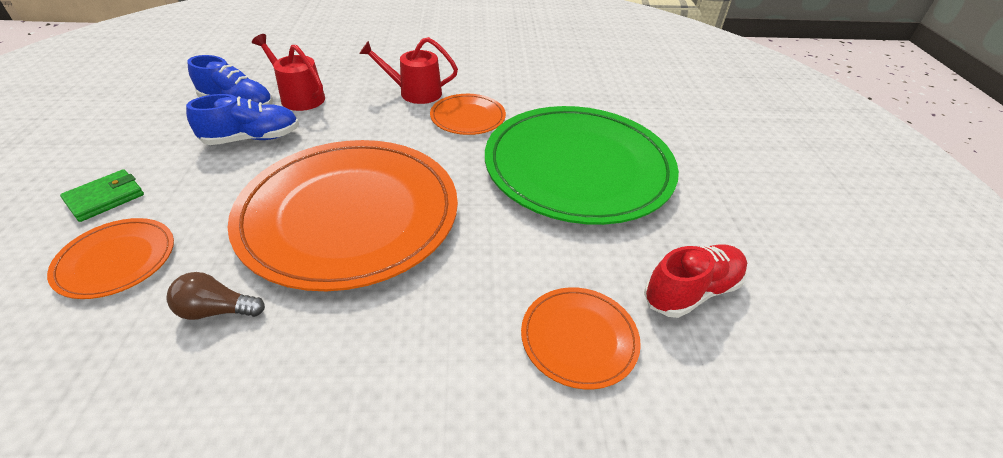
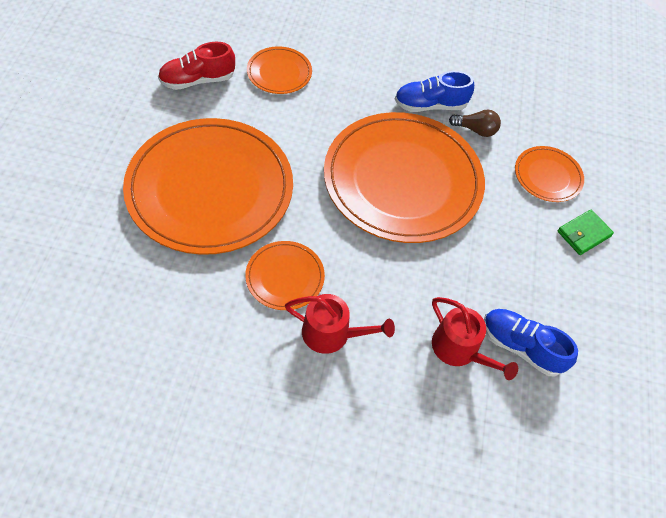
camera: 170 degrees left, 15 degrees up
blue shoe [186,94,299,145] -> blue shoe moved to [395,71,474,112]
green plate [485,106,679,225] -> orange plate [123,118,293,255]

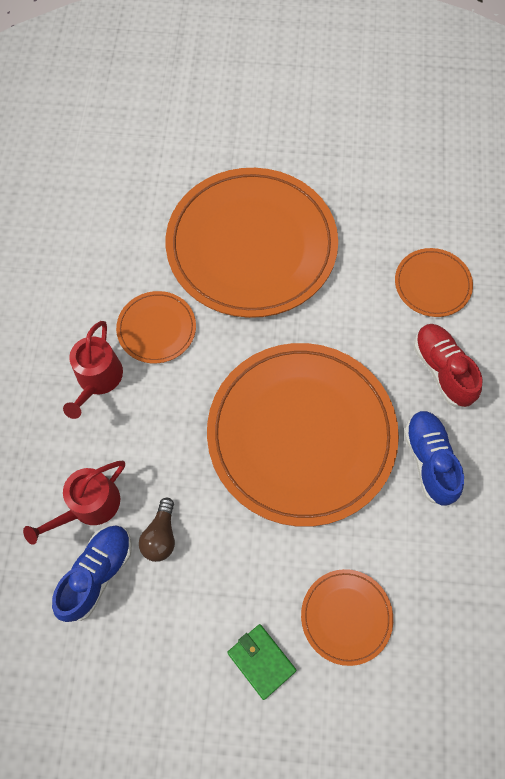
camera: 90 degrees right, 10 degrees up
red shoe [158,42,235,90] -> red shoe moved to [414,324,483,407]
brown light bulb [449,109,501,137] -> brown light bulb moved to [139,498,175,562]

